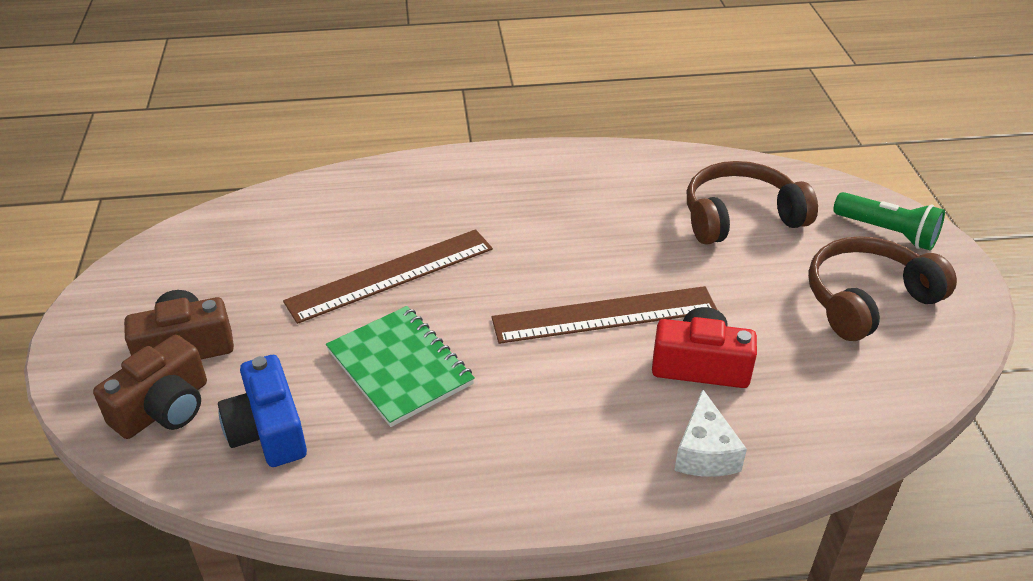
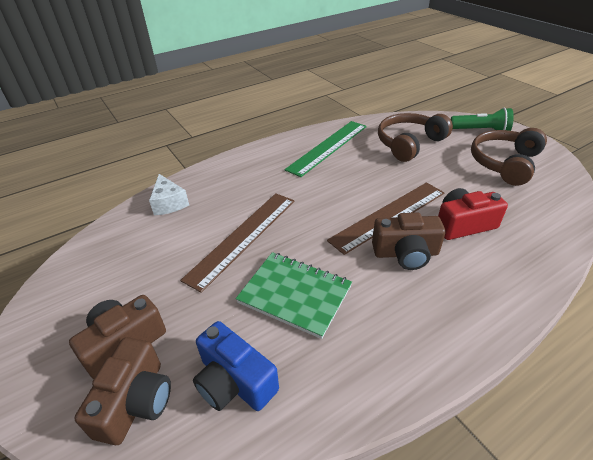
camera: 25 degrees left, 0 degrees up
white cheese [674,389,747,477] -> white cheese moved to [149,174,189,215]
none -> green ruler [285,121,367,177]
none -> brown camera [372,212,446,270]

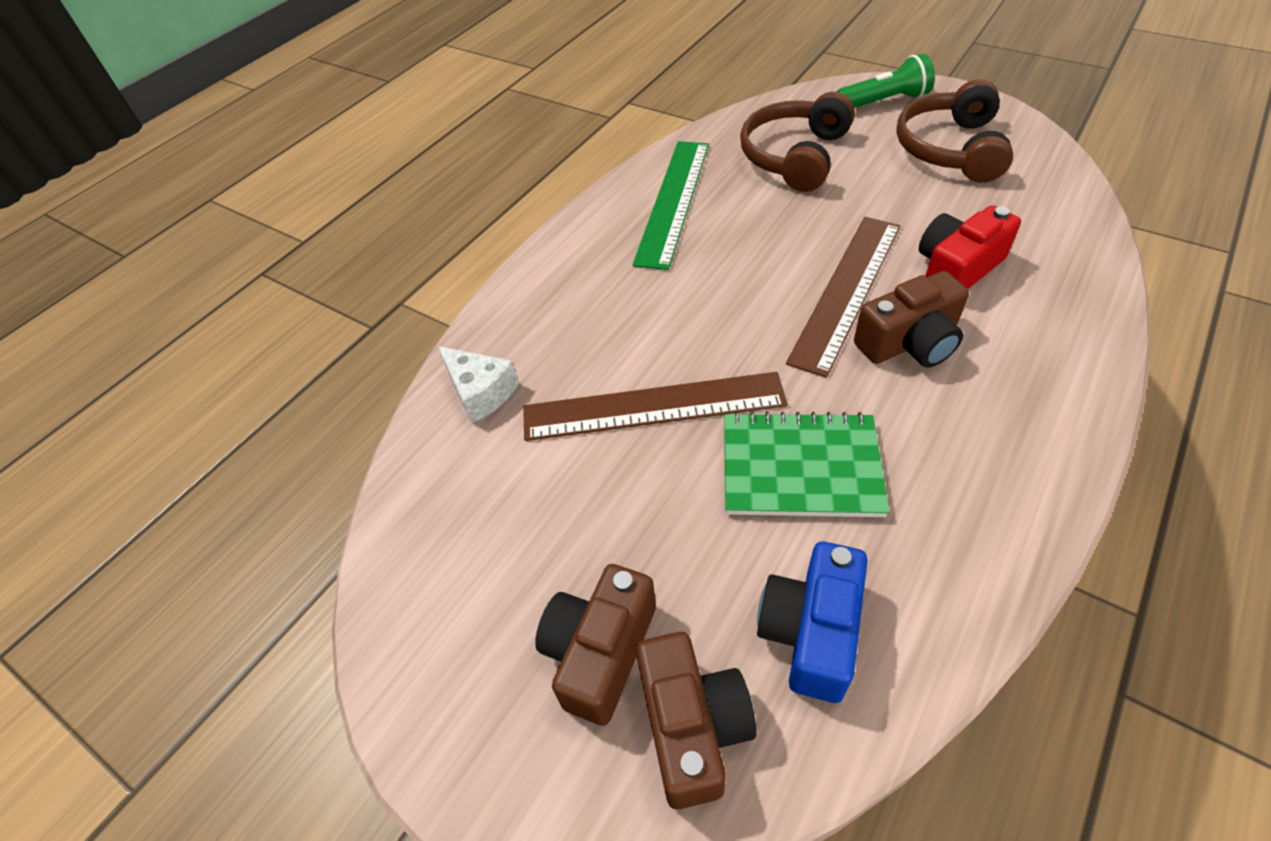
camera: 20 degrees left, 10 degrees up
brown ruler [180,193,294,293] -> brown ruler turned 75 degrees clockwise [523,372,788,441]
blue camera [193,321,279,411] -> blue camera turned 90 degrees clockwise [757,542,868,703]

